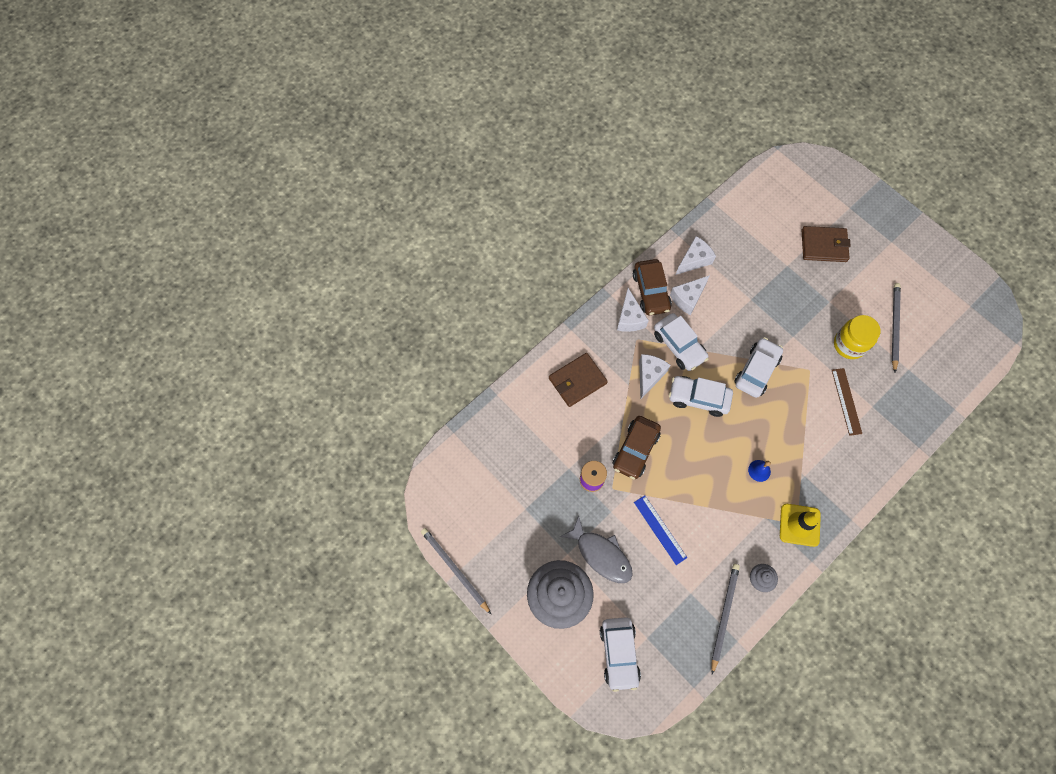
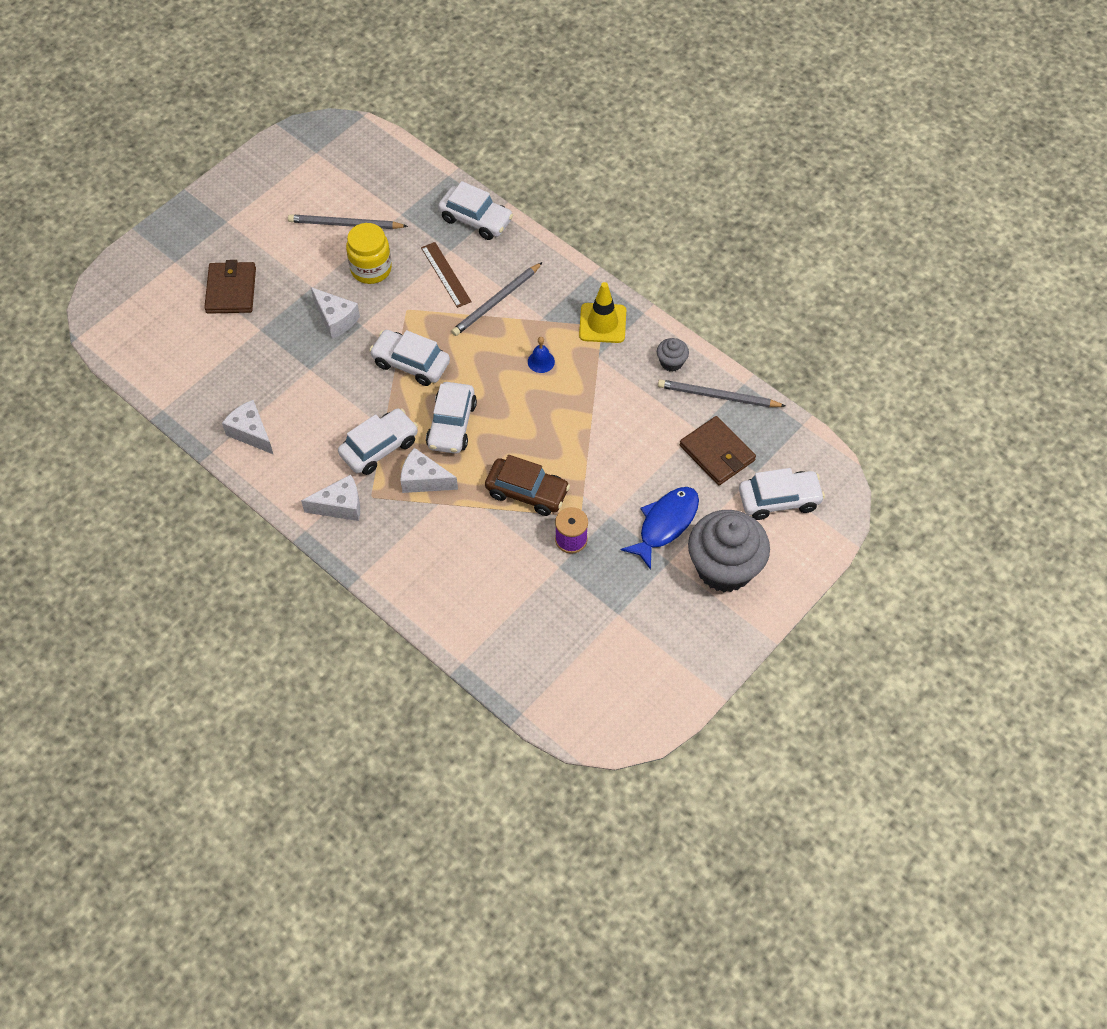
camera: 95 degrees left, 10 degrees down
grey pencil [421,528,491,614] -> grey pencil moved to [451,262,543,336]
brown wallet [549,353,608,407] -> brown wallet moved to [680,416,756,485]
grey fish [560,515,633,583] -> blue fish [621,487,699,570]
brown car [633,259,672,315] -> none
blue ruler [634,495,687,565] -> none
white cheese [670,275,710,315] -> white cheese moved to [311,287,360,339]
brown ruler [832,368,862,436] -> brown ruler turned 75 degrees clockwise [421,242,472,308]
none -> white car [438,181,513,240]

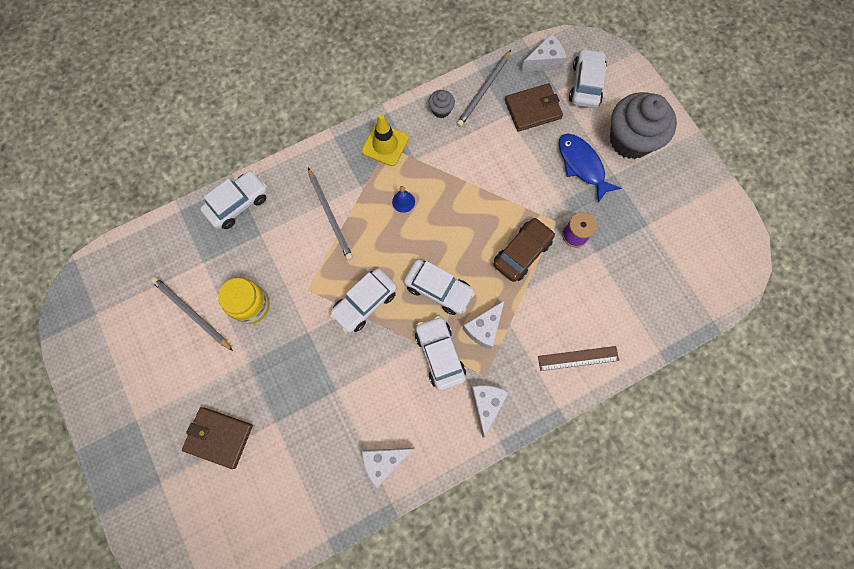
camera: 70 degrees left, 15 degrees up
grey pencil [288,214,408,229] -> grey pencil turned 105 degrees clockwise [151,277,233,351]
white cheese [311,287,360,339] -> white cheese moved to [521,34,567,72]
brown ruler [421,242,472,308] -> brown ruler moved to [538,346,619,371]

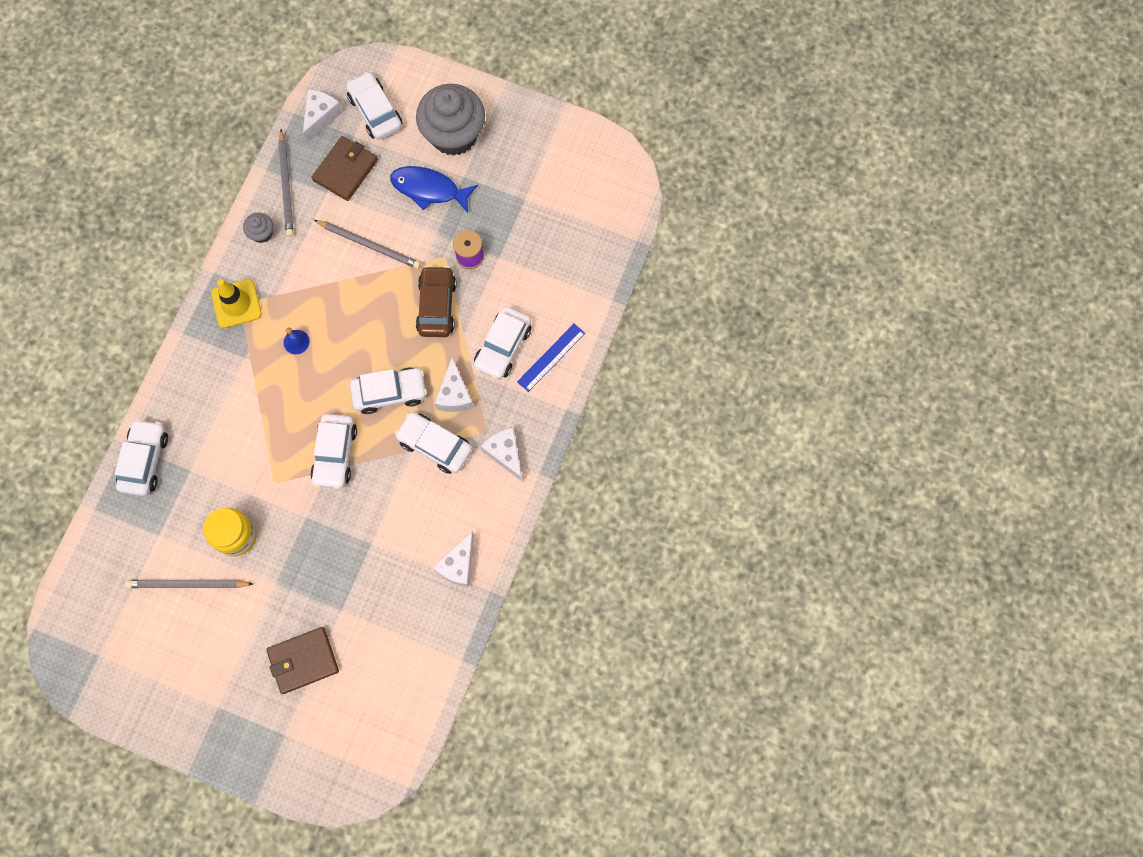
camera: 40 degrees left, 0 degrees up
grey pencil [308,168,353,260] -> grey pencil moved to [314,220,421,269]
brown ruler [538,346,619,371] -> blue ruler [517,324,585,392]
none -> white car [474,307,532,380]

